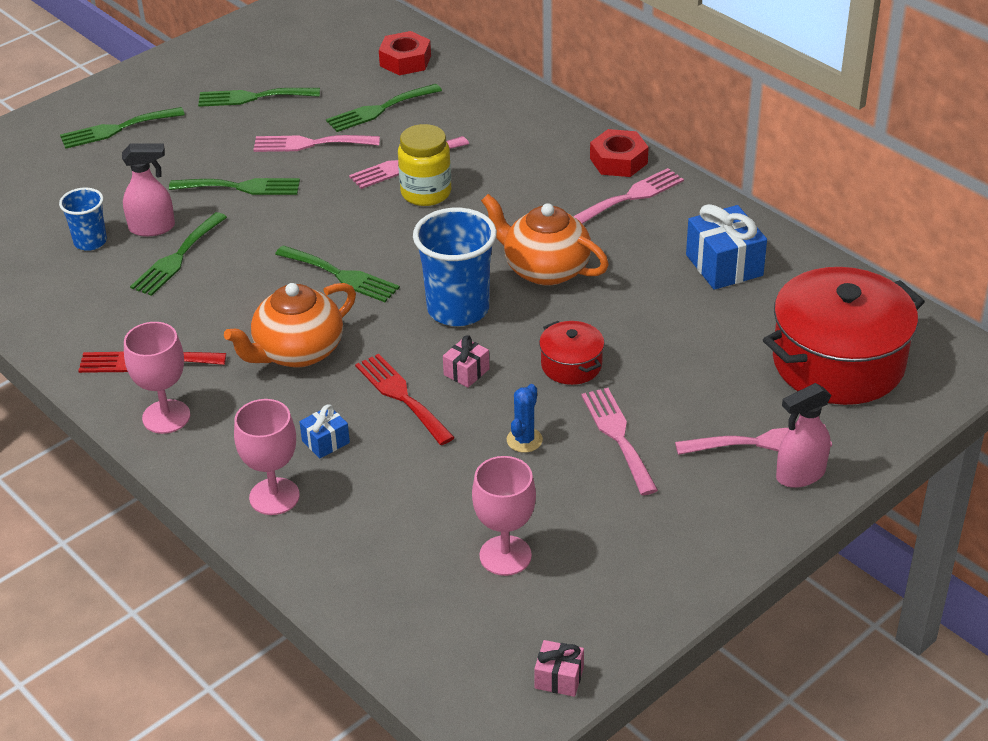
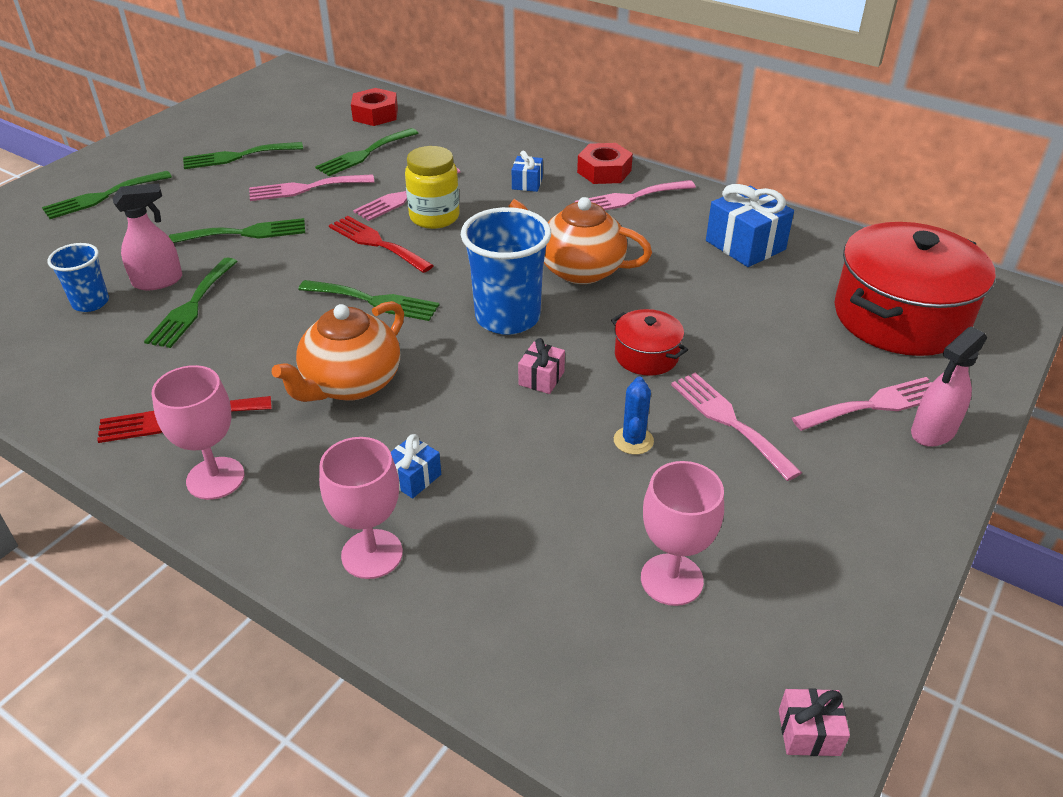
camera: 15 degrees left, 0 degrees up
red fork [355,354,455,445] -> red fork moved to [329,216,434,273]
pink fork [573,168,684,224] -> pink fork turned 150 degrees counterclockwise [575,180,696,210]
none -> blue gift [512,151,543,192]

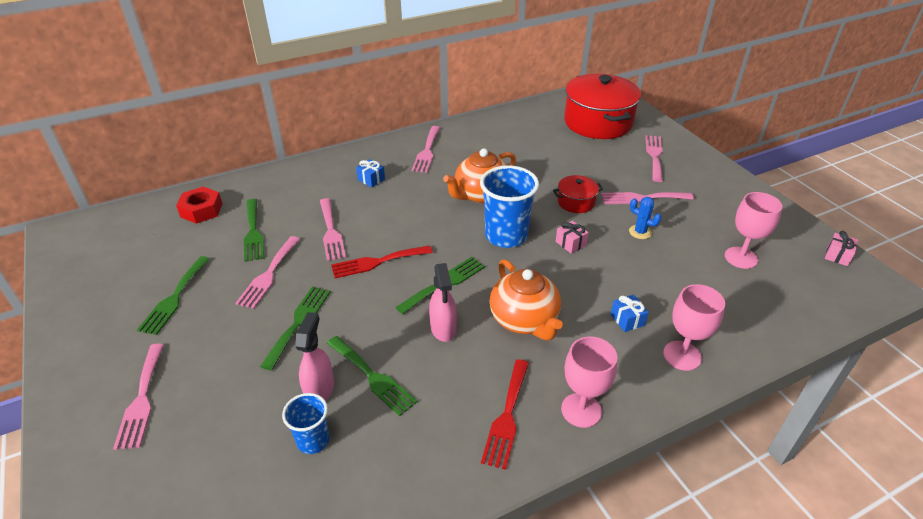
camera: 60 degrees left, 0 degrees up
green fork [42,171,172,219] -> pink fork [113,344,164,450]
yellow jar [405,146,459,229] -> none
red nut [577,143,633,184] -> none
blue gift [706,184,794,267] -> none
pink spray bottle [911,326,987,447] -> pink spray bottle moved to [429,263,457,342]

